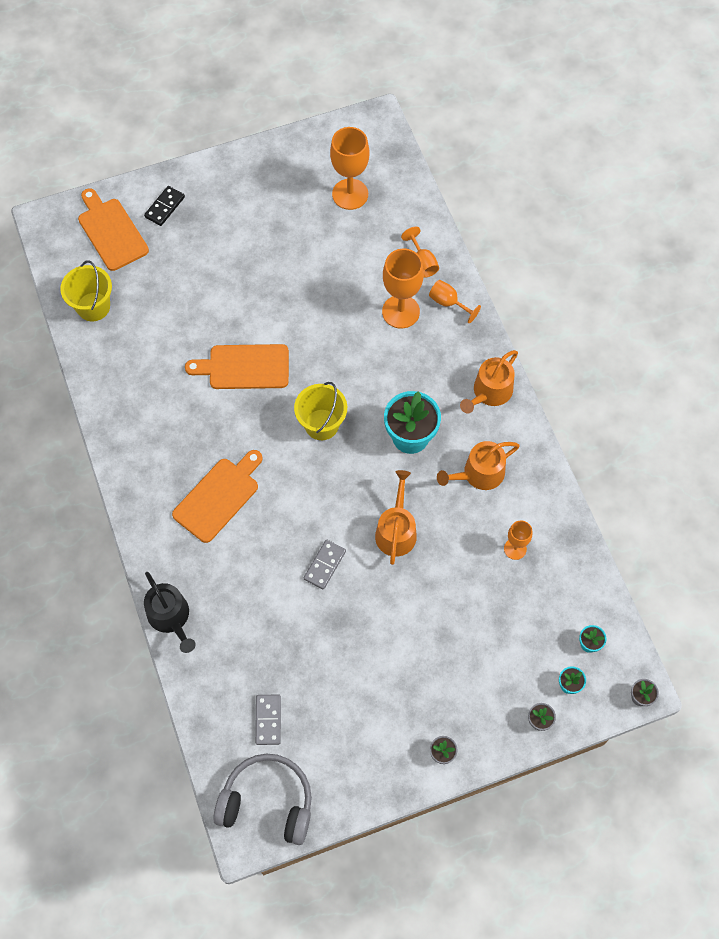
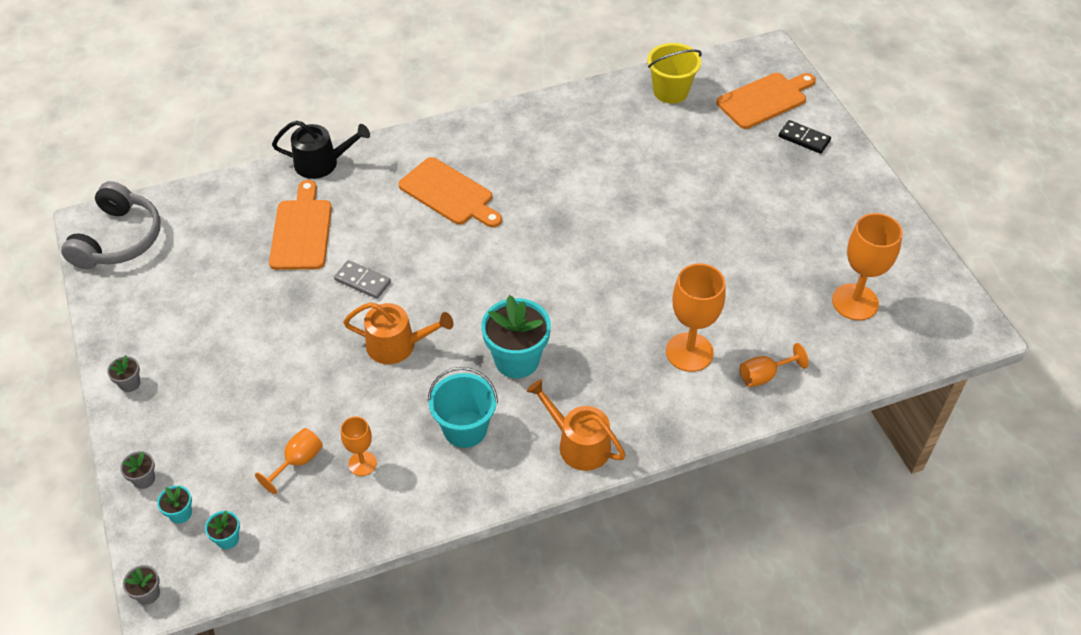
camera: 90 degrees right, 15 degrees down
black watering can [144,572,196,653] -> black watering can turned 150 degrees counterclockwise [272,120,370,179]
orange cutting board [185,344,289,389] -> orange cutting board moved to [269,180,332,270]
grey domino [255,694,281,745] -> none
yellow bucket [294,382,347,440] -> none
orange goblet [429,280,481,323] -> orange goblet moved to [255,428,323,494]
orange watering can [437,441,520,490] -> turquoise bucket [428,367,498,448]

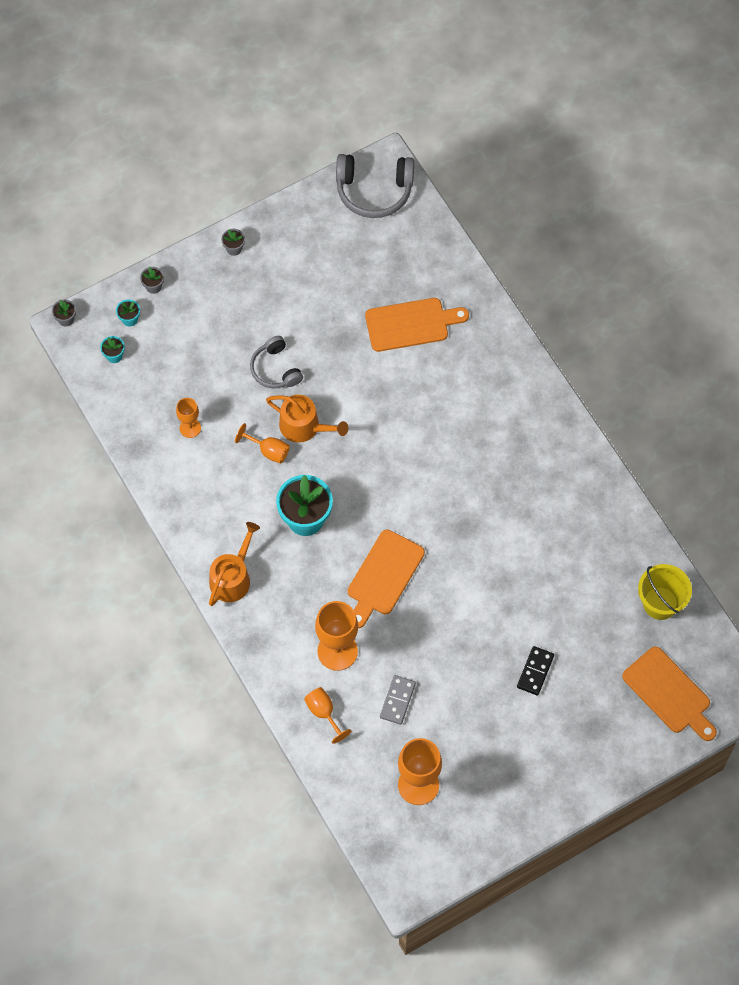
camera: 80 degrees right, 15 degrees up
orange goblet [255,428,323,494] -> orange goblet moved to [235,423,290,464]
black watering can [272,120,370,179] -> none
grey domino [334,260,391,299] -> grey domino moved to [380,675,416,725]
orange watering can [343,302,454,364] -> orange watering can turned 60 degrees counterclockwise [266,395,348,443]
orange cutting board [399,157,502,228] -> orange cutting board moved to [348,529,425,628]
turquoise bucket [428,367,498,448] -> none
black domino [779,120,831,154] -> black domino moved to [517,646,554,696]
none -> grey headphones [250,336,303,388]

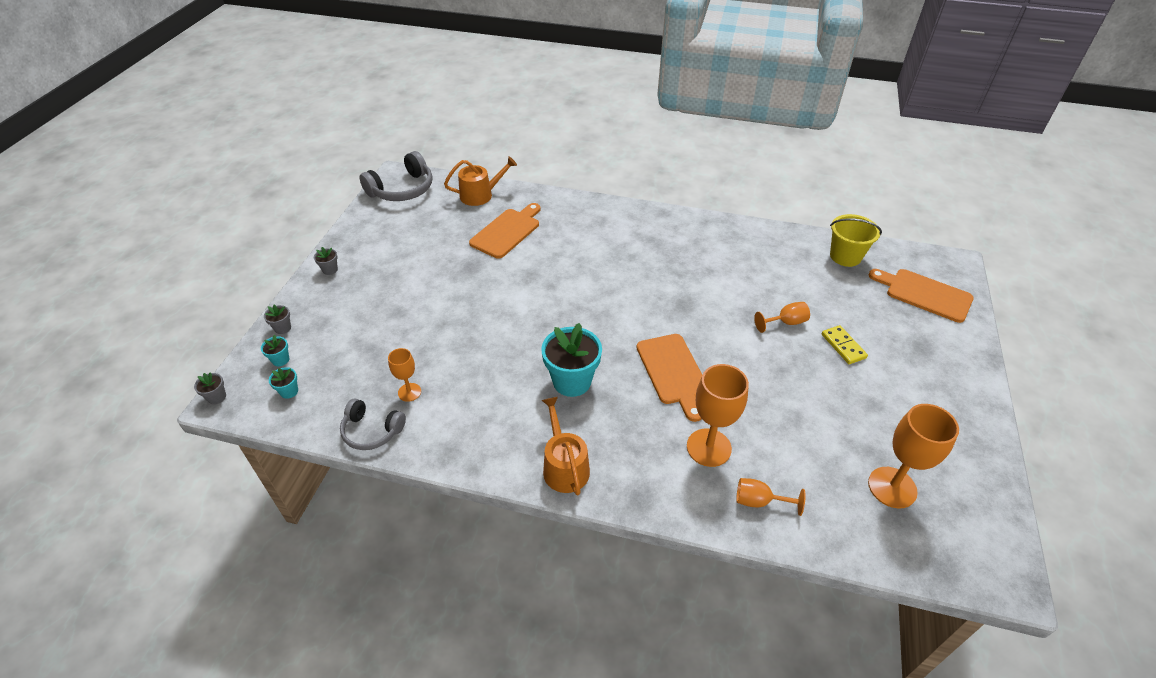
camera: 45 degrees left, 20 degrees down
orange goblet [235,423,290,464] -> orange goblet moved to [754,302,810,333]
grey headphones [250,336,303,388] -> grey headphones moved to [340,399,406,450]
orange watering can [266,395,348,443] -> orange watering can moved to [444,157,517,206]
grey domino [380,675,416,725] -> none
black domino [517,646,554,696] -> yellow domino [822,325,868,364]
orange cutting board [622,646,717,741] -> orange cutting board turned 150 degrees counterclockwise [869,269,974,323]

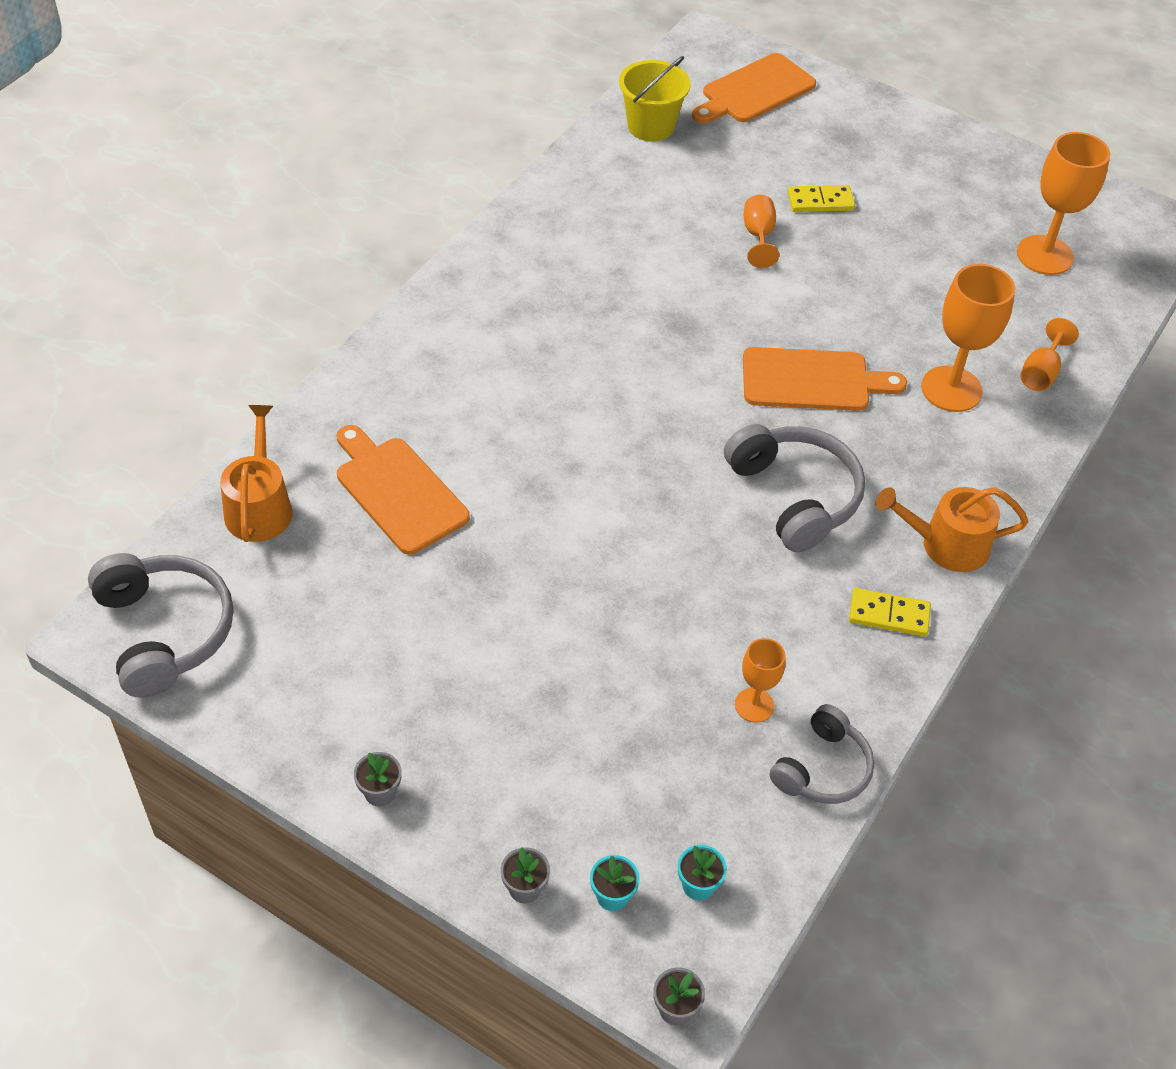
camera: 75 degrees left, 5 degrees up
turquoise flower pot [541,323,602,397] -> grey headphones [724,424,865,552]
none -> yellow domino [849,588,931,637]

